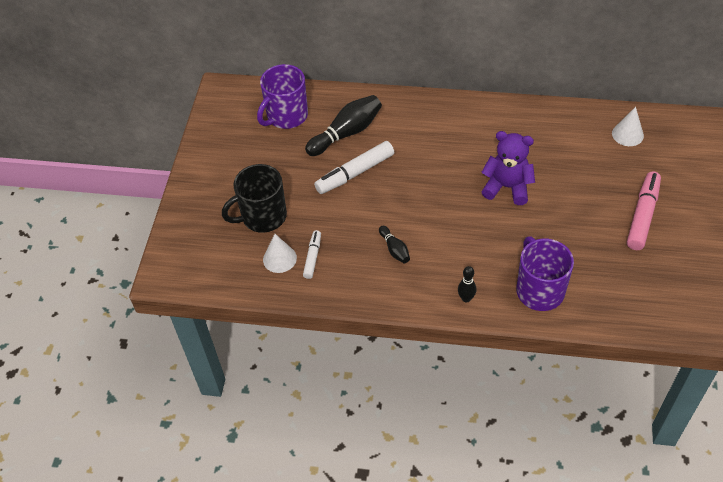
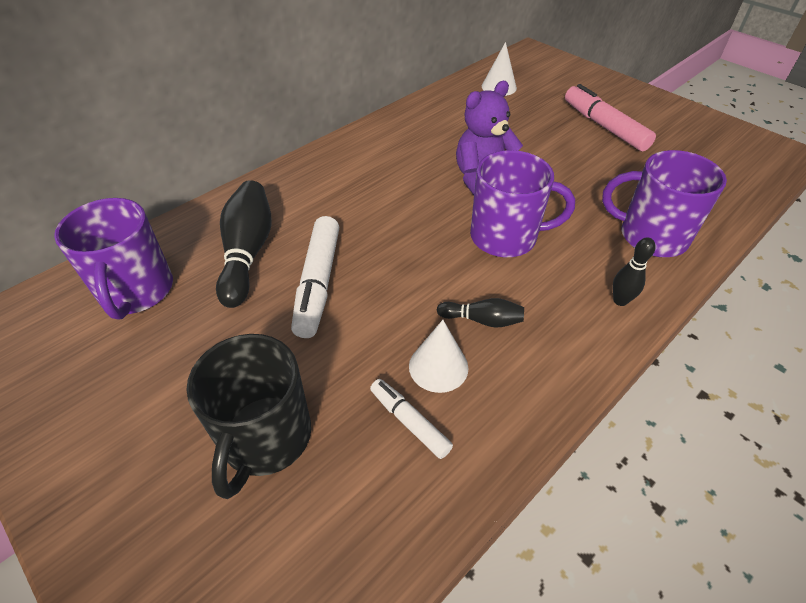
camera: 55 degrees left, 5 degrees down
white cone [263,234,297,273] -> white cone moved to [409,320,468,393]
none -> purple mug [470,150,575,257]

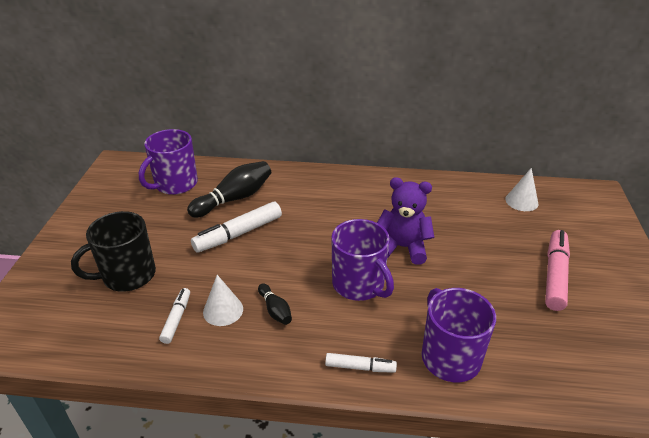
camera: 50 degrees right, 10 degrees down
black bowling pin [613,238,656,306] -> white marker [325,353,397,373]

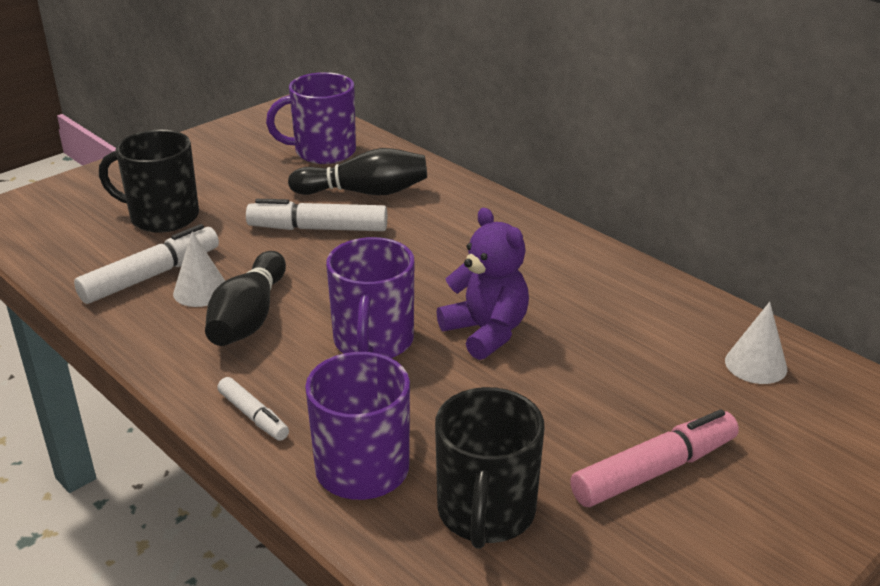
camera: 40 degrees right, 5 degrees down
white marker [159,288,190,344] -> white marker [74,224,219,304], size x1.75
black bowling pin [258,283,292,325] -> black bowling pin [205,251,286,346], size x1.90
none -> black mug [435,387,545,549]

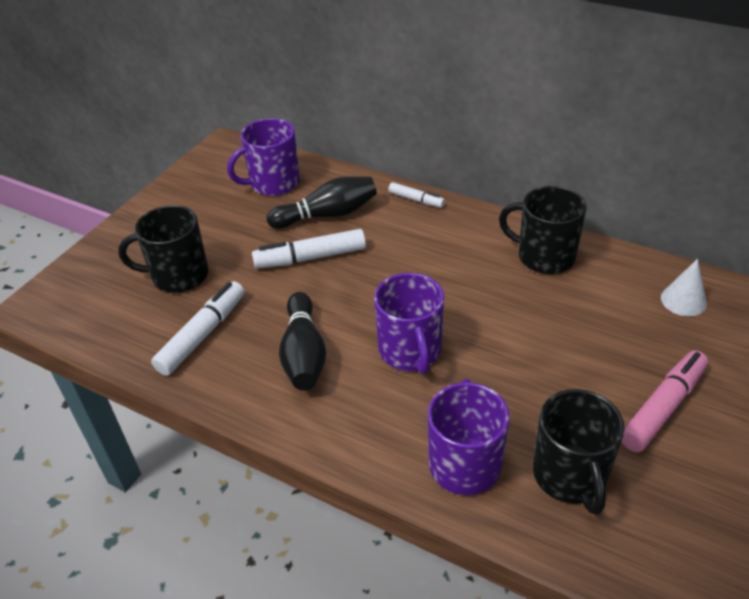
camera: 15 degrees left, 10 degrees up
white cone [173,232,225,307] -> none
white marker [217,377,289,441] -> white marker moved to [388,182,445,208]
purple teddy bear [436,208,529,360] -> none
none -> black mug [499,186,587,274]

